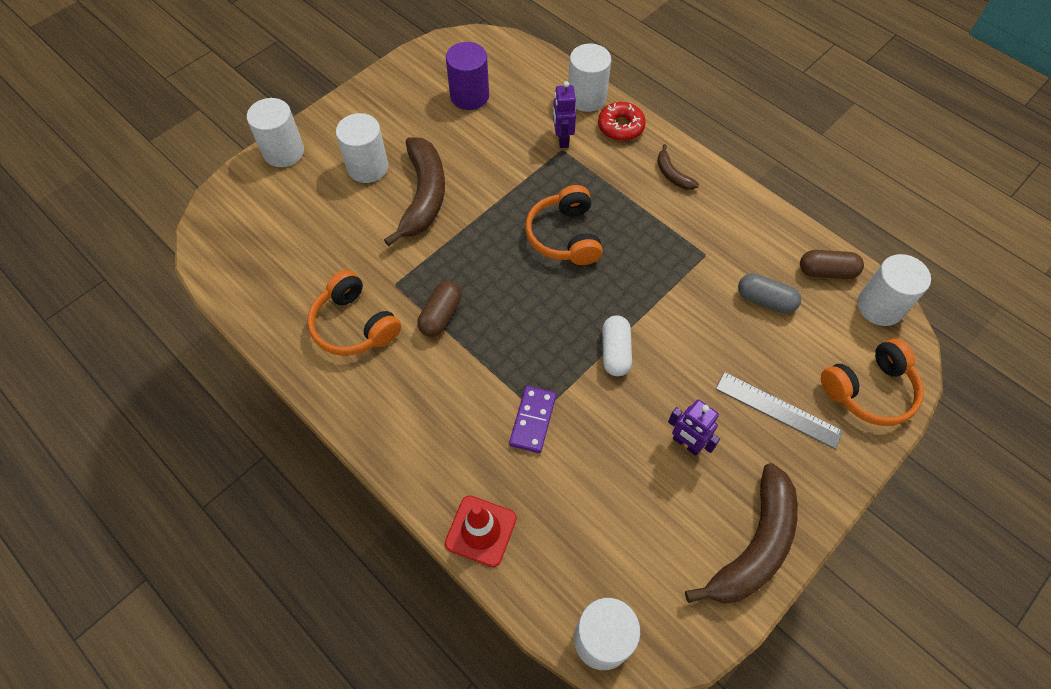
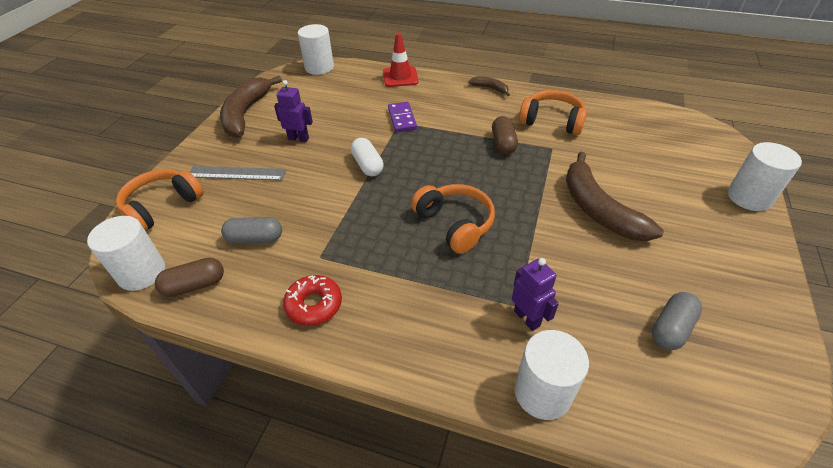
camera: 155 degrees right, 15 degrees down
white cylinder [336,113,388,183] -> none
purple cylinder [446,42,489,110] -> grey capsule [652,292,702,350]
red donut [598,102,646,141] -> red donut moved to [283,275,342,326]
brown banana [657,144,699,190] -> brown banana moved to [468,76,510,96]

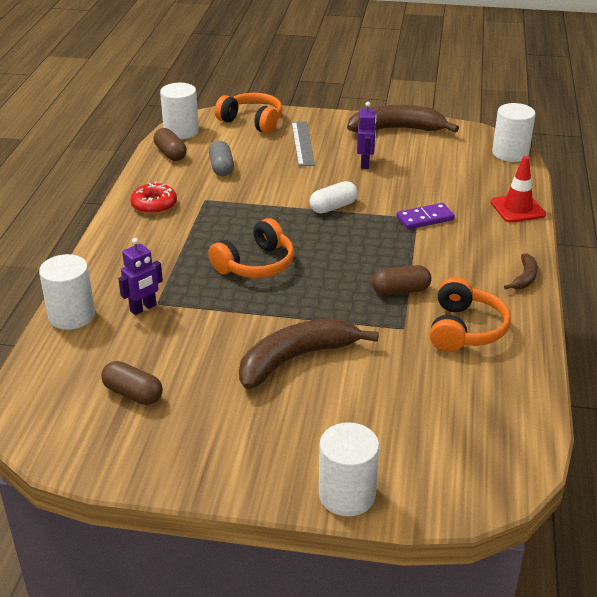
camera: 80 degrees right, 10 degrees down
grey capsule [652,292,702,350] -> brown capsule [101,361,163,405]

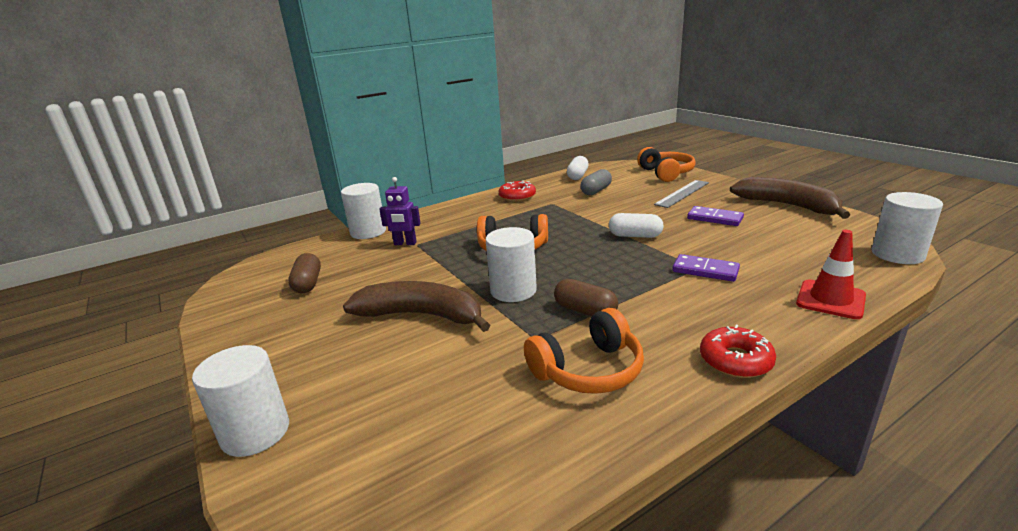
camera: 50 degrees right, 10 degrees down
brown capsule [153,128,187,161] -> white capsule [567,156,589,180]
white cylinder [160,83,199,139] -> white cylinder moved to [486,227,537,302]
purple robot [357,102,377,169] -> purple domino [687,206,744,226]
brown banana [504,254,538,290] -> red donut [700,325,776,378]

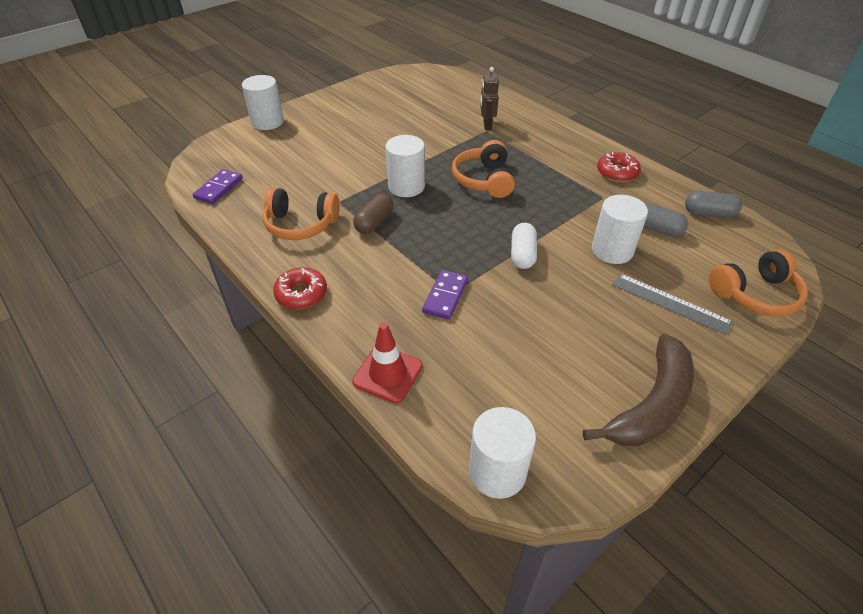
camera: 80 degrees right, 20 degrees up
brown capsule [288,253,321,293] -> none
white cylinder [341,183,386,239] -> white cylinder moved to [592,195,648,264]
brown banana [343,281,490,332] -> none
purple robot [379,177,421,245] -> brown robot [480,67,499,130]
orange headphones [524,308,644,394] -> orange headphones turned 45 degrees counterclockwise [263,188,340,240]
white capsule [567,156,589,180] -> grey capsule [685,191,742,218]
purple domino [687,206,744,226] -> purple domino moved to [192,169,243,204]

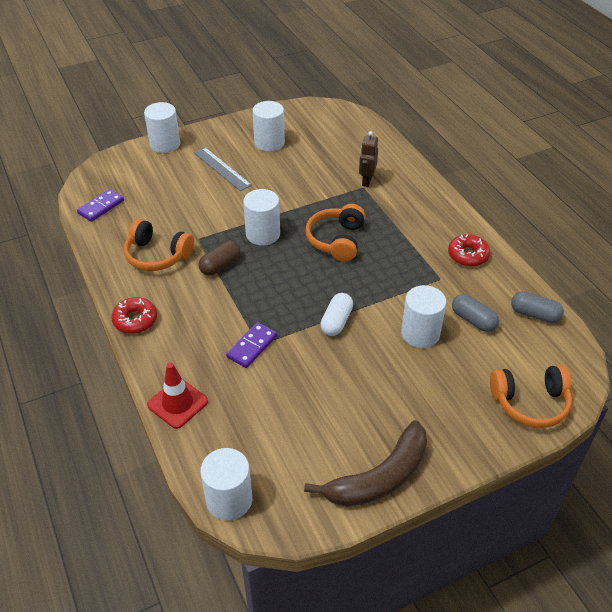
camera: 15 degrees right, 0 degrees up
grey ruler [612,273,733,335] -> grey ruler moved to [194,147,252,191]
none -> white cylinder [252,101,285,152]

